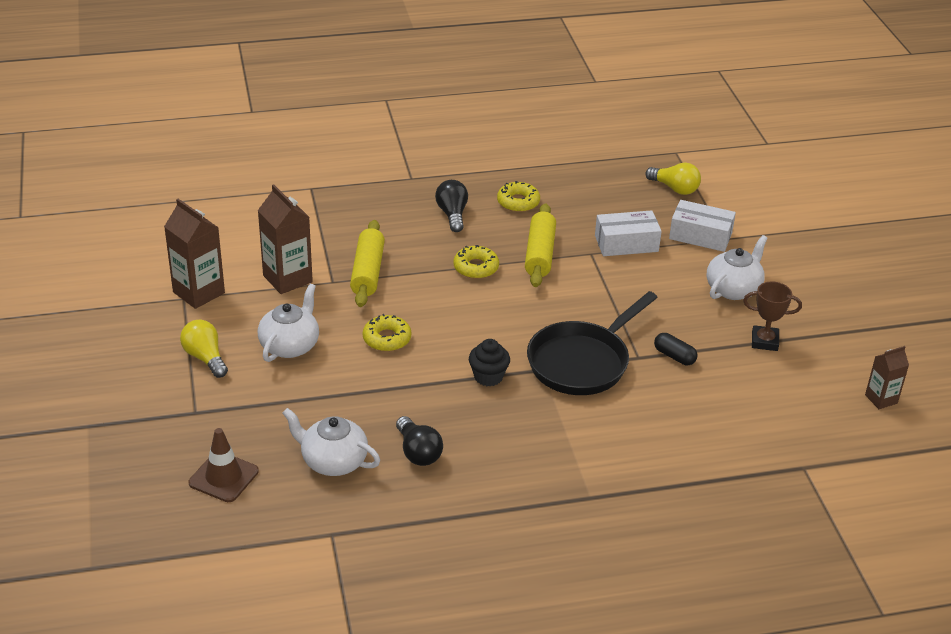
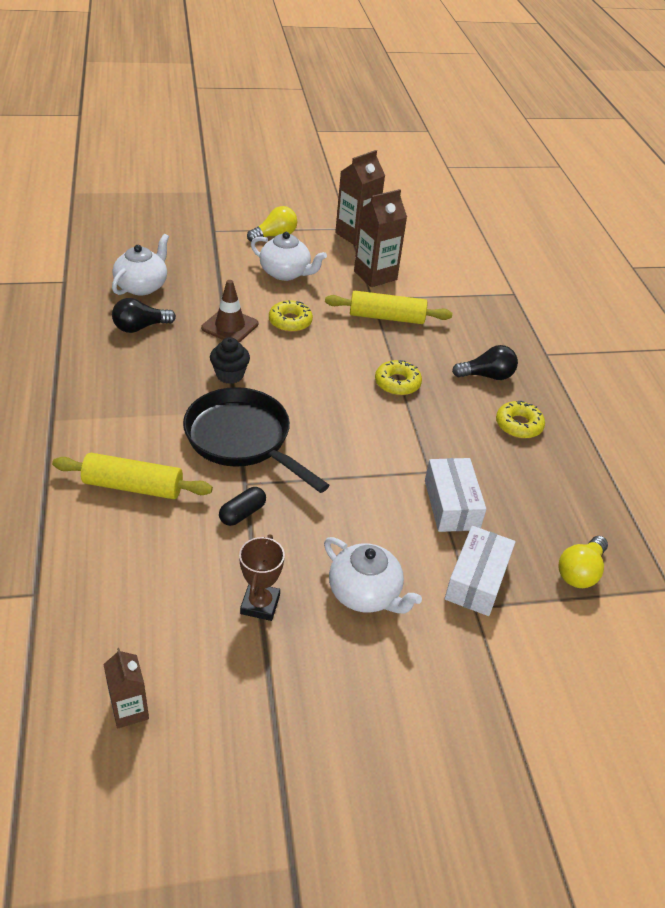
camera: 90 degrees right, 5 degrees up
brown traffic cone [189,428,259,502] -> brown traffic cone moved to [201,280,258,343]
yellow rolling pin [525,204,556,287] -> yellow rolling pin moved to [52,453,213,499]

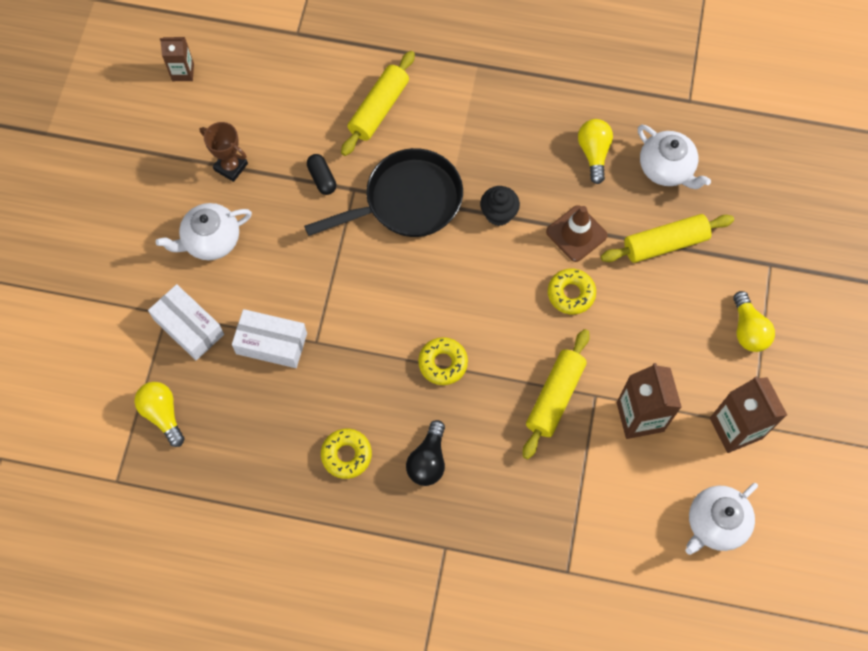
camera: 115 degrees right, 25 degrees up
black light bulb [112,298,176,333] -> yellow light bulb [578,119,613,184]
white teapot [251,232,327,281] -> white teapot moved to [685,483,758,555]
none -> yellow rolling pin [601,214,734,263]

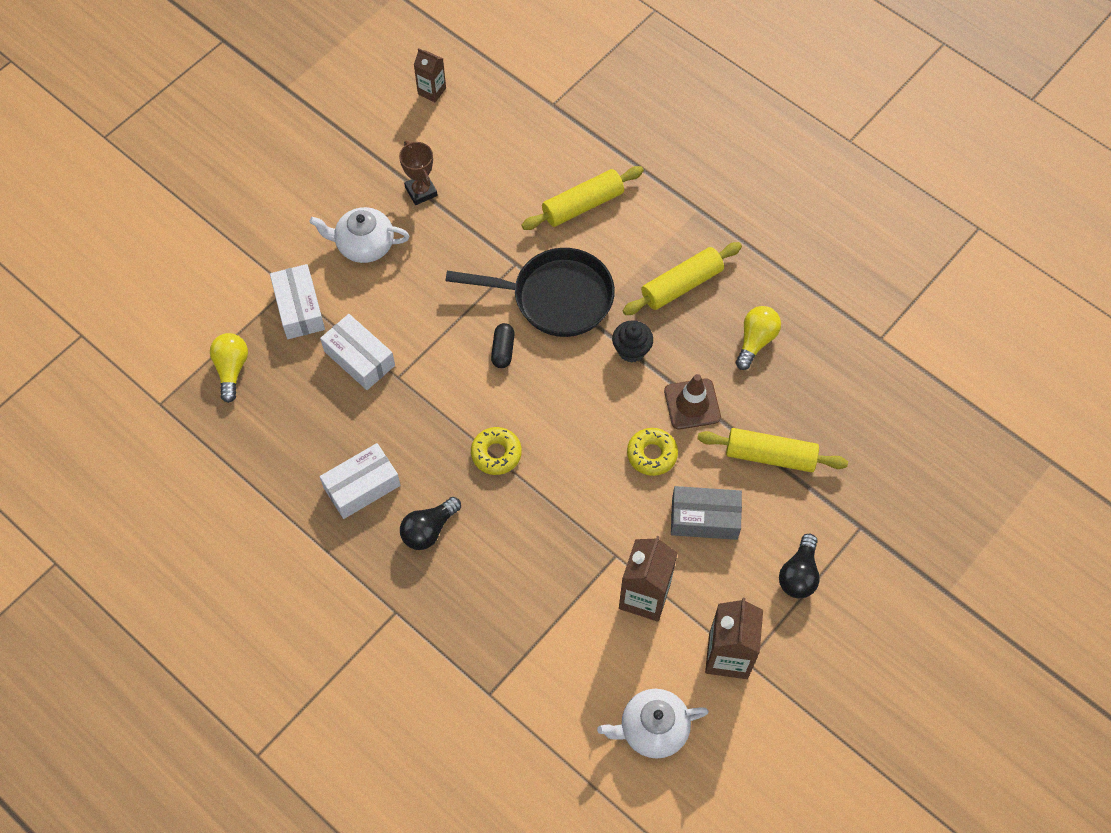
camera: 30 degrees right, 5 degrees down
black capsule [307,154,336,195] -> black capsule moved to [491,323,514,368]
yellow donut [321,429,372,479] -> white box [320,443,401,519]
yellow rolling pin [523,329,590,459] -> yellow rolling pin moved to [623,242,742,315]
white teapot [638,125,711,189] -> none
yellow light bulb [733,291,775,352] -> black light bulb [779,534,820,598]
none -> grey box [671,486,742,540]

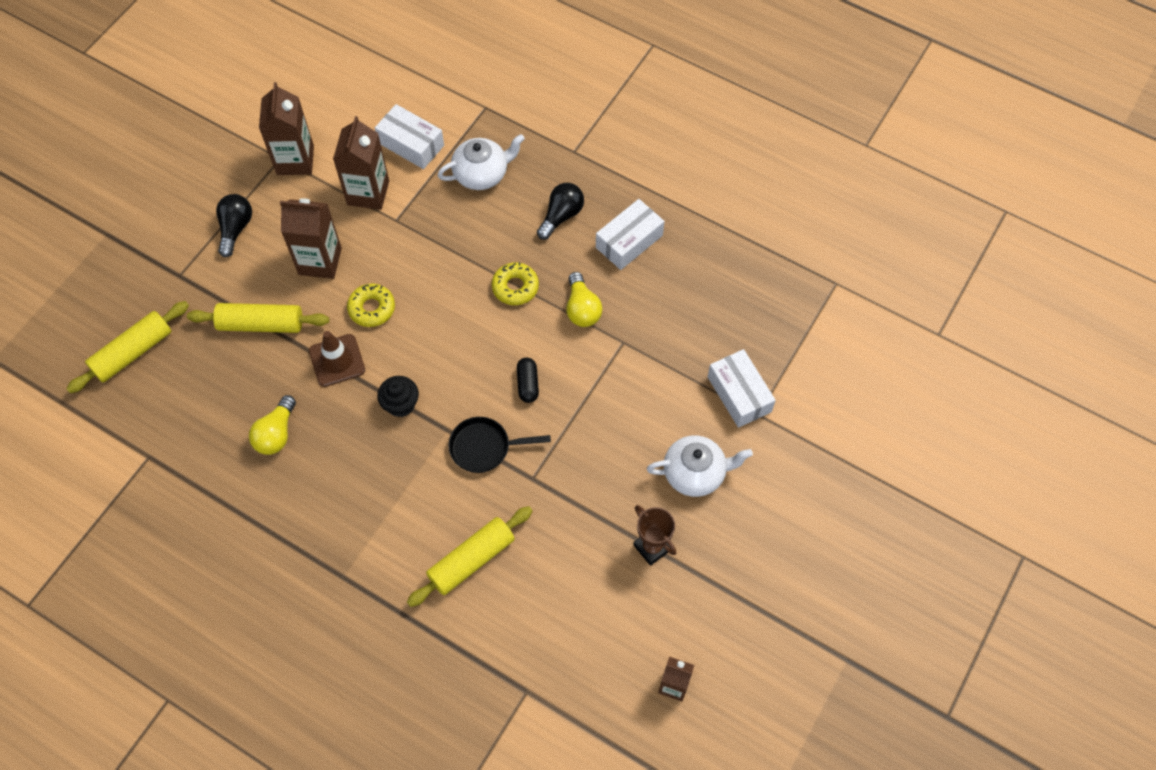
camera: 170 degrees right, 0 degrees up
yellow light bulb [210,333,248,403] -> yellow light bulb moved to [566,272,603,327]
white box [320,314,395,390] -> white box moved to [375,104,444,169]
black pan [446,248,615,337] -> black pan [448,417,551,473], size x0.59
white teapot [597,689,709,759] -> white teapot moved to [437,134,525,190]
yellow rolling pin [623,242,742,315] -> yellow rolling pin moved to [66,301,189,393]
grey box [671,486,742,540] -> brown carton [280,198,342,279]

